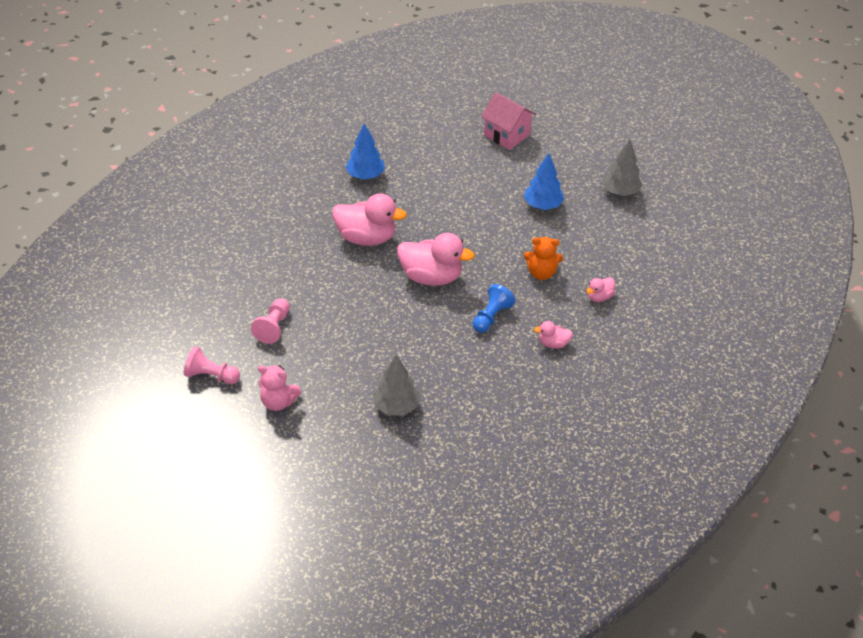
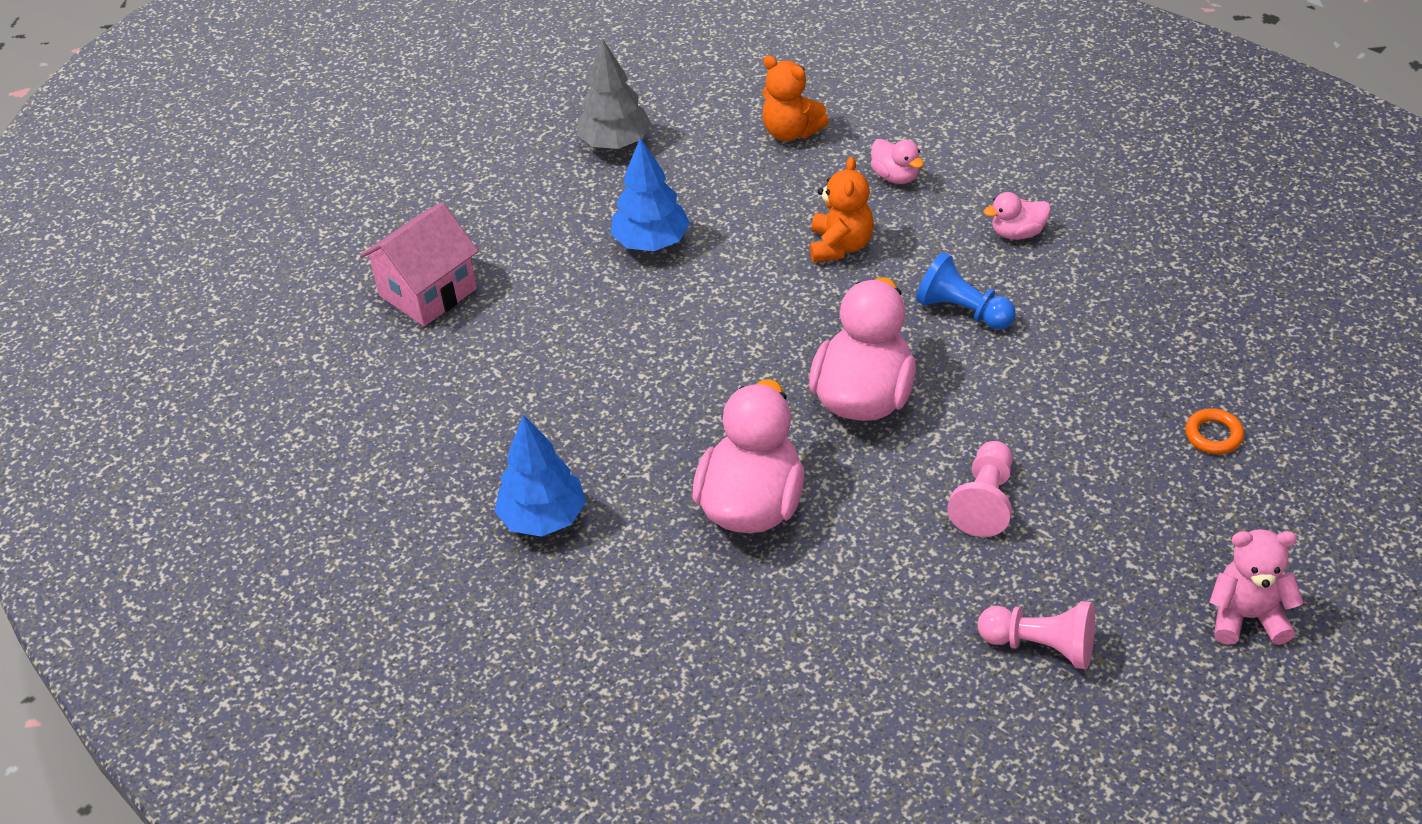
camera: 85 degrees left, 0 degrees up
pink pawn [184,346,240,384] -> pink pawn moved to [947,441,1013,537]
pink teddy bear [258,365,301,411] -> pink teddy bear turned 105 degrees counterclockwise [1210,529,1303,645]
grey tree [373,355,420,416] -> orange ring [1185,408,1244,454]
pink duck [534,321,573,348] -> pink duck turned 75 degrees clockwise [984,192,1051,240]
none -> orange teddy bear [762,55,829,141]

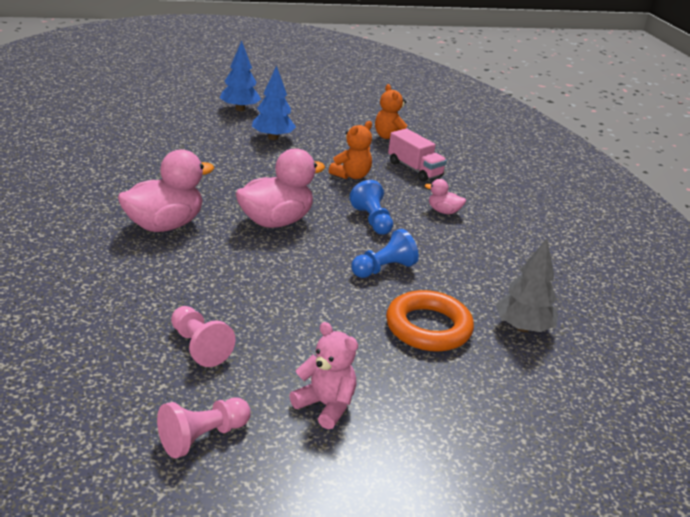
camera: 30 degrees right, 15 degrees down
pink house [360,202,478,326] -> none
blue tree [495,415,586,537] -> blue tree moved to [220,41,261,111]
grey tree [577,40,651,149] -> grey tree moved to [496,238,558,332]
pink duck [871,139,924,184] -> pink truck [388,129,447,182]
pink pawn [947,441,1013,537] -> pink pawn moved to [157,397,251,458]
orange ring [1185,408,1244,454] -> orange ring [386,290,474,352], size x2.16
none -> blue pawn [351,229,419,278]

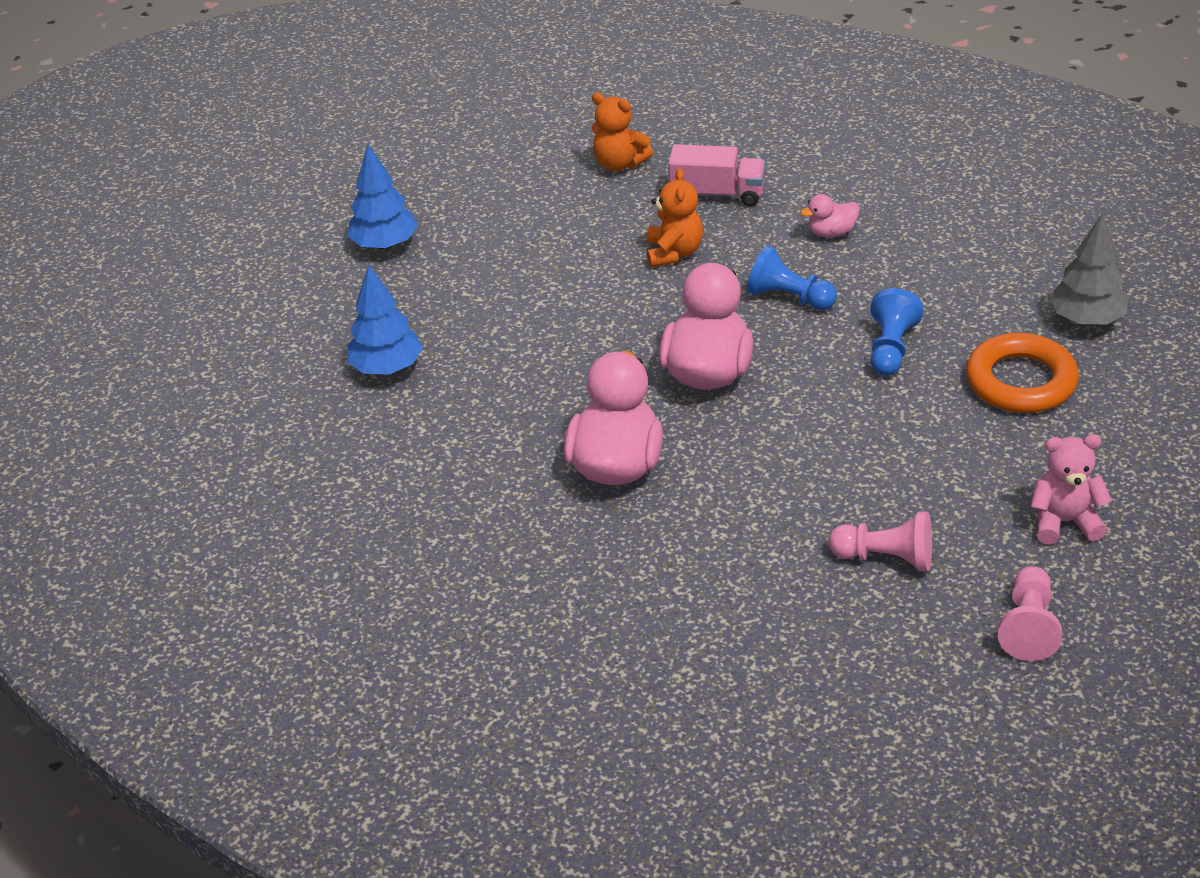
camera: 35 degrees left, 10 degrees up
blue tree [252,66,296,140] -> blue tree moved to [347,265,423,375]

